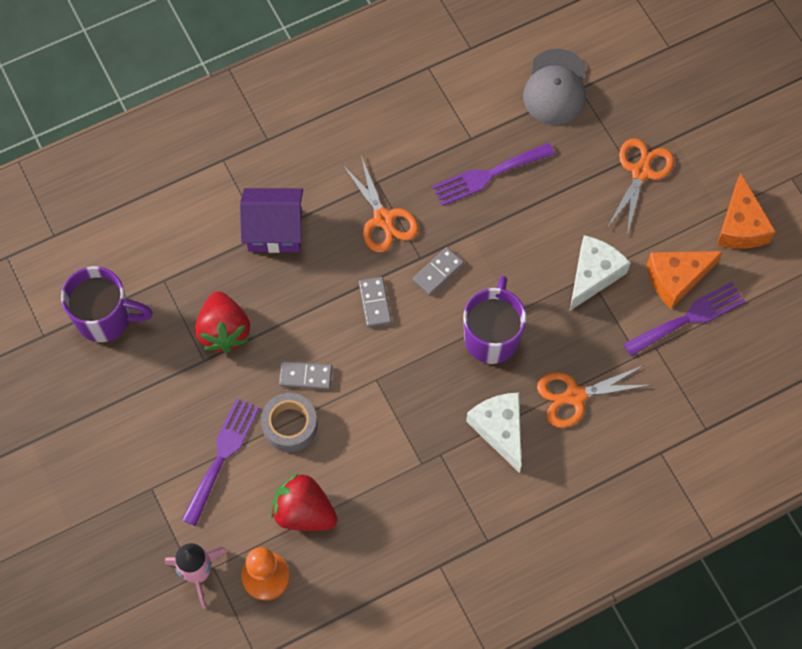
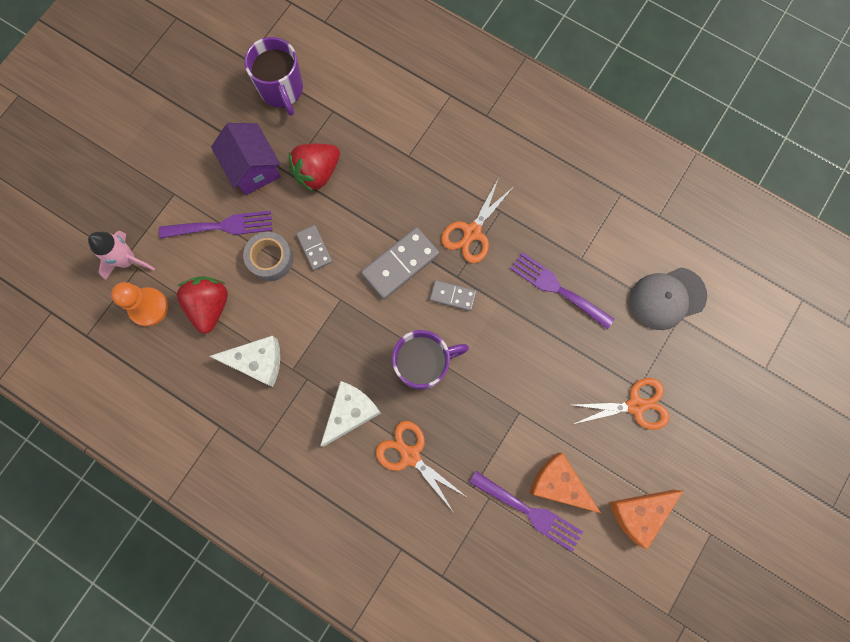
camera: 60 degrees right, 10 degrees up
purple house [240,188,303,253] -> purple house moved to [211,123,281,195]
grey domino [359,277,392,327] -> grey domino [361,227,439,299], size x1.70
white cheese [570,235,631,311] -> white cheese moved to [209,336,280,387]

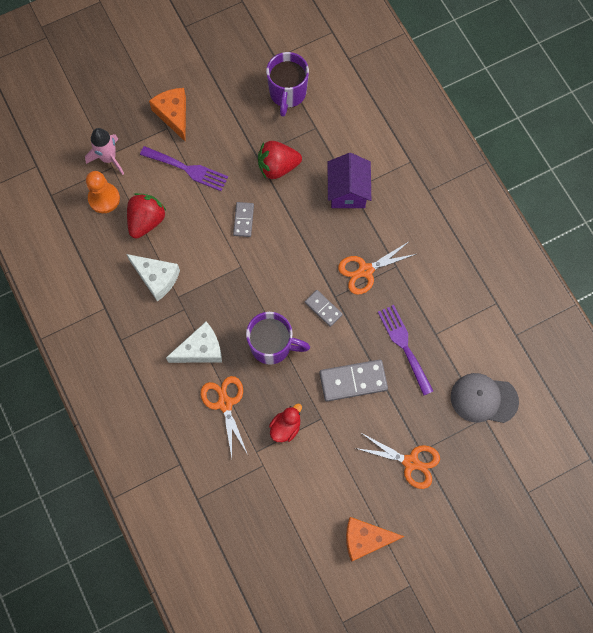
camera: 30 degrees right, 5 degrees down
purple house [211,123,281,195] -> purple house moved to [328,153,371,208]
grey tape [243,232,293,281] -> none
grey domino [361,227,439,299] -> grey domino moved to [319,359,388,402]
purple fork [469,471,583,552] -> none
orange cheese [530,453,601,513] -> orange cheese moved to [149,88,186,141]
none -> red duck [269,403,302,442]

